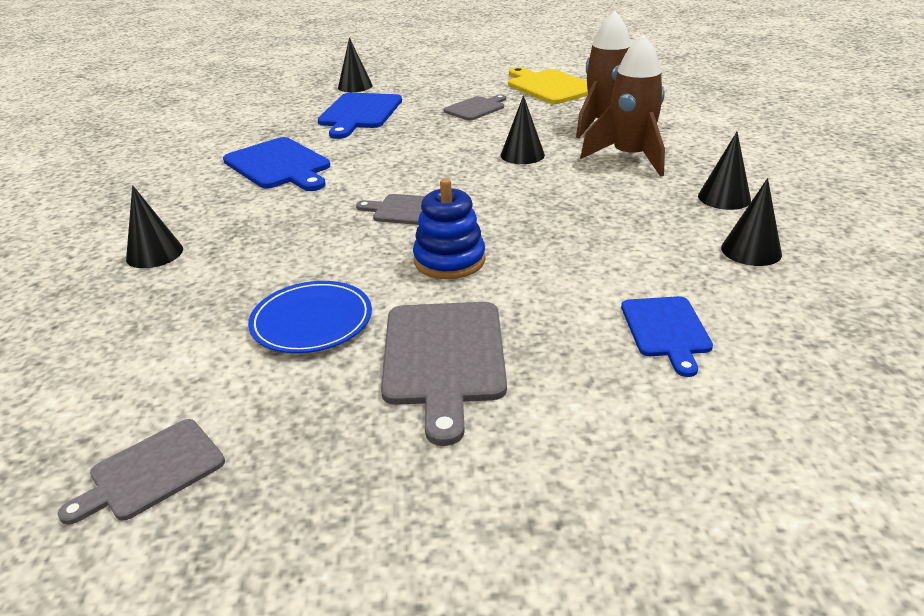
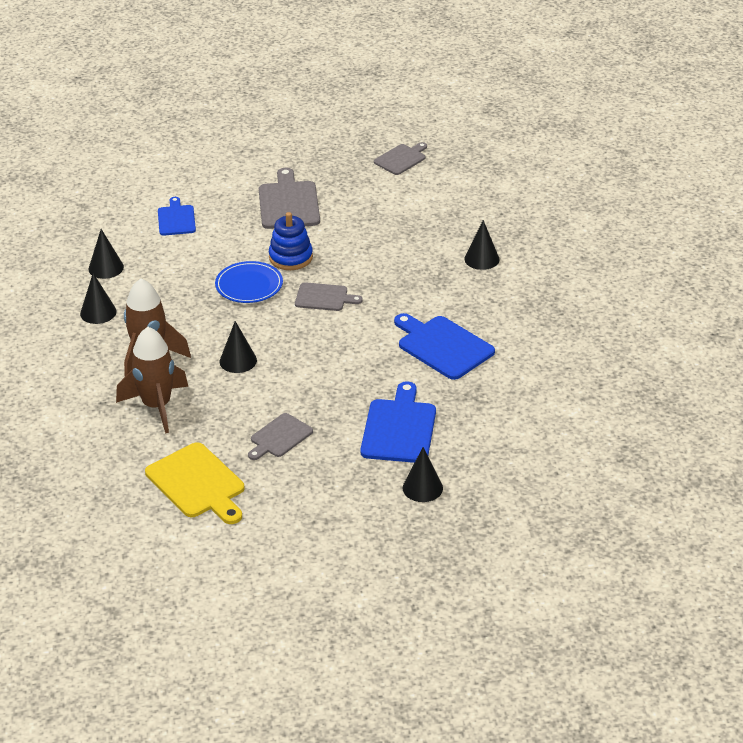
camera: 175 degrees right, 5 degrees up
blue plate [248,281,372,353] -> blue plate moved to [215,261,283,303]

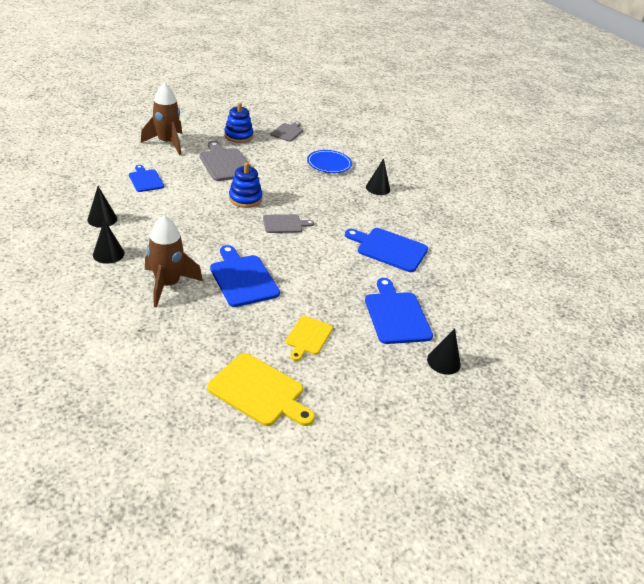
camera: 25 degrees left, 0 degrees up
brown rocket [116,327,188,433] -> brown rocket moved to [141,82,182,155]
blue plate [215,261,283,303] -> blue plate moved to [307,150,352,173]
black cone [220,321,257,373] -> blue cutting board [210,245,280,307]
grey cutting board [248,413,313,460] -> yellow cutting board [286,316,333,361]
none -> blue stacking toy [224,102,253,143]

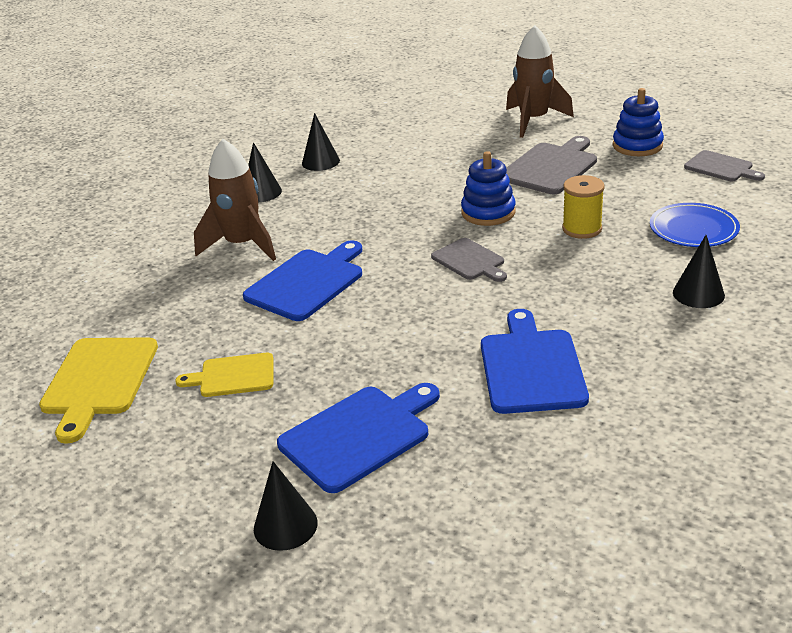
camera: 70 degrees right, 5 degrees down
blue cutting board [129,165,164,192] -> none
grey cutting board [271,122,303,142] -> grey cutting board turned 45 degrees clockwise [684,150,765,181]
none -> yellow spool [562,175,605,239]

